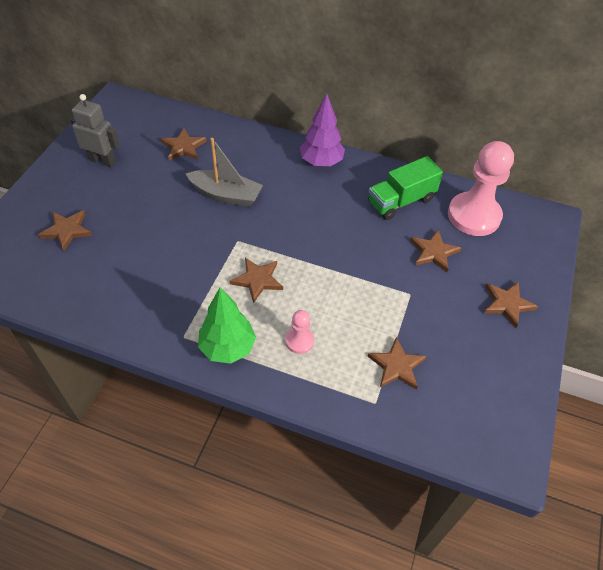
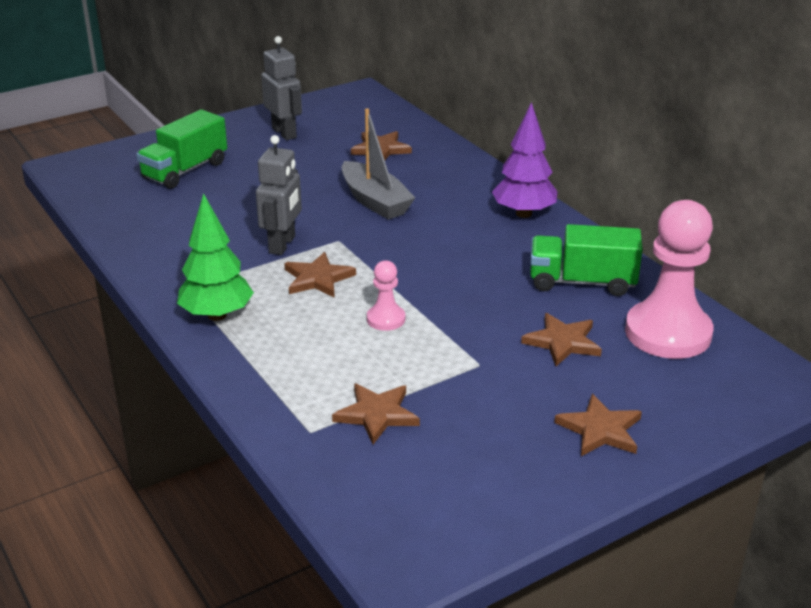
camera: 40 degrees right, 20 degrees down
brown star [38,210,92,251] -> green truck [137,109,227,189]
pink pawn [285,310,314,354] -> pink pawn moved to [367,260,405,331]
none -> grey robot [256,135,302,255]

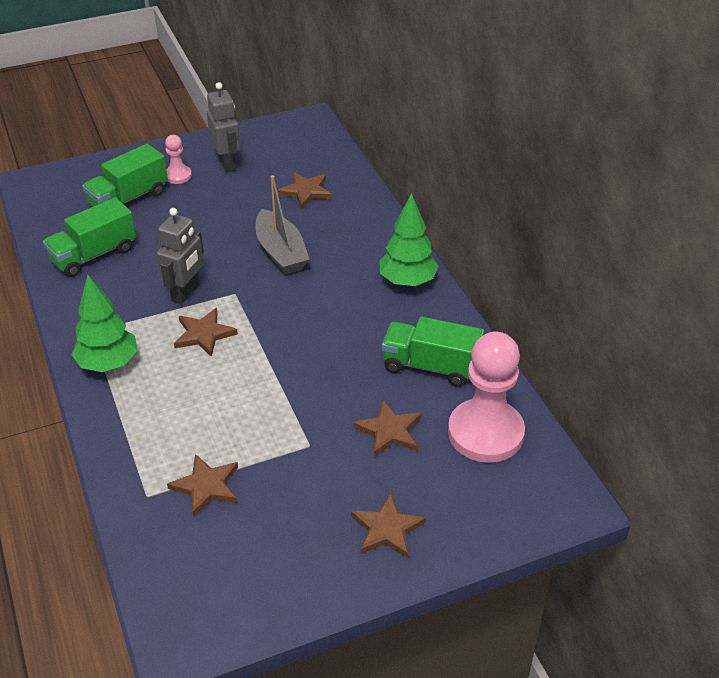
camera: 10 degrees right, 10 degrees up
pink pawn [367,260,405,331] -> pink pawn moved to [165,135,192,184]
purple tree [492,102,558,218] -> green tree [379,193,439,287]
none -> green truck [43,197,136,277]

